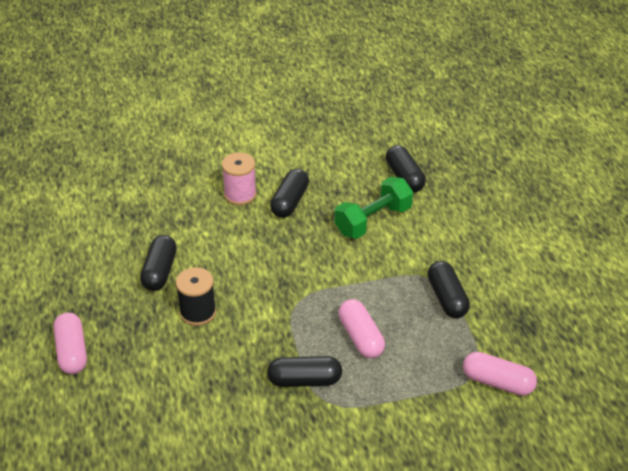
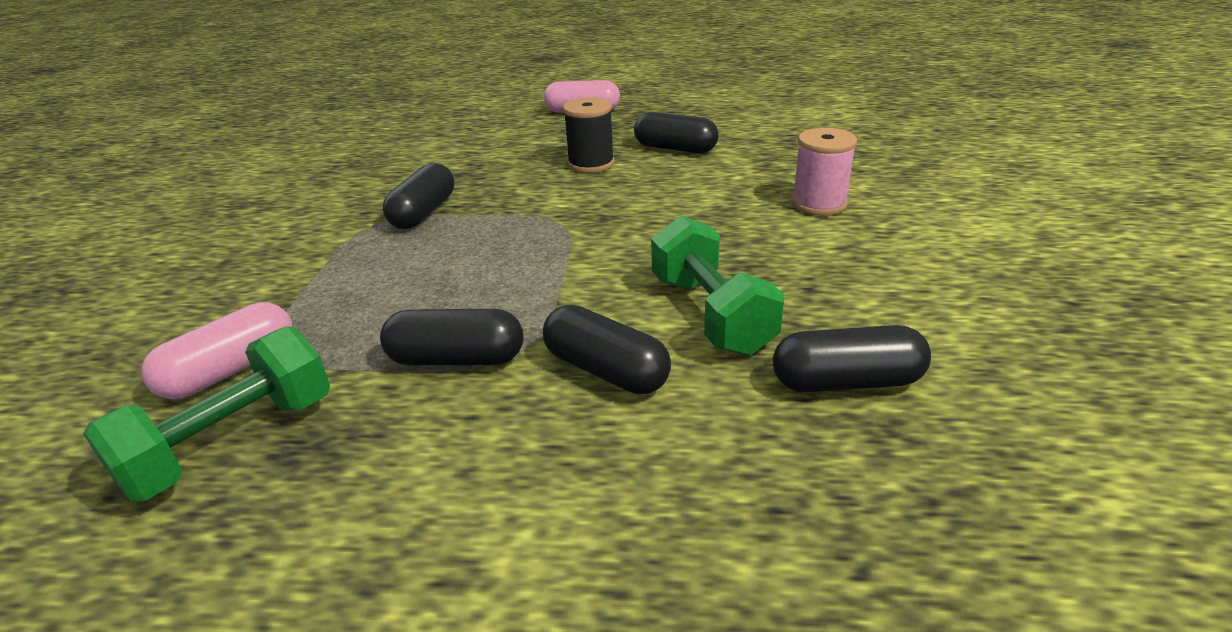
camera: 110 degrees right, 10 degrees down
black capsule [270,169,309,218] -> black capsule moved to [543,305,671,394]
pink capsule [338,299,385,358] -> none
none -> green dumbbell [83,326,330,501]

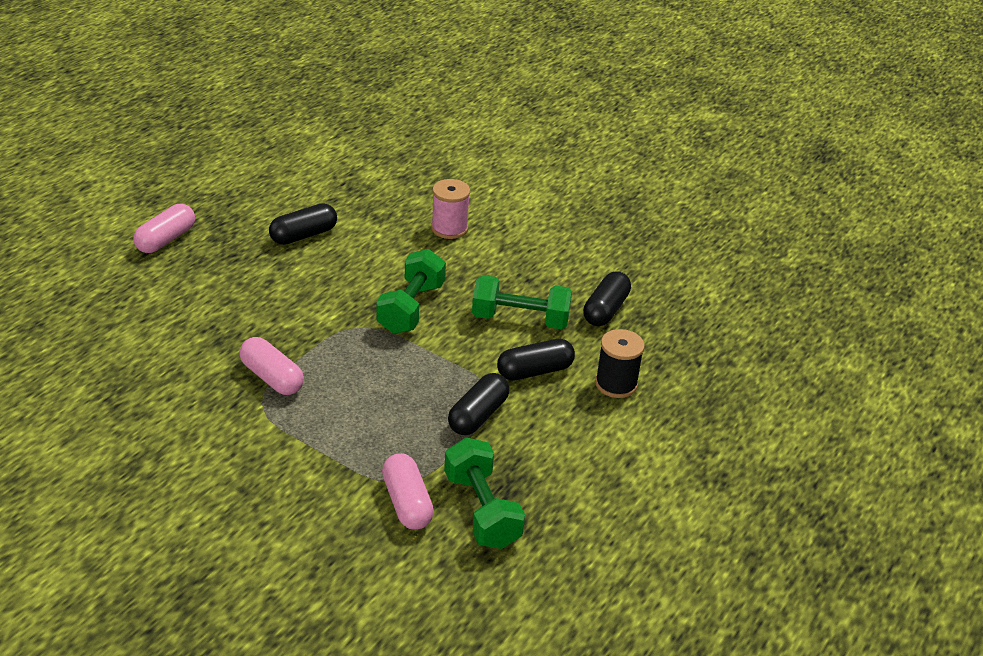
camera: 65 degrees left, 5 degrees up
black capsule [383,163,454,229] -> pink capsule [239,337,304,395]
black spool [563,97,615,173] -> black spool moved to [595,329,645,398]
none -> green dumbbell [376,249,446,334]

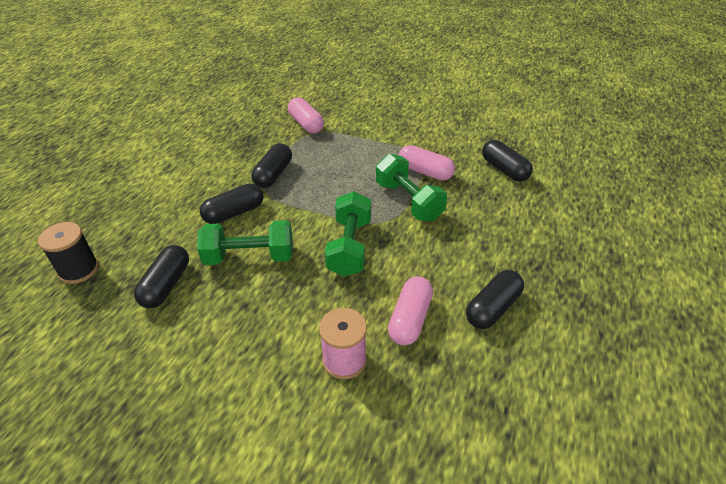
camera: 170 degrees right, 5 degrees up
pink capsule [134,204,195,253] -> pink capsule moved to [388,276,433,345]
green dumbbell [444,437,525,549] -> green dumbbell moved to [376,154,447,221]
black spool [595,329,645,398] -> black spool moved to [38,222,99,284]
none -> black capsule [482,140,533,182]

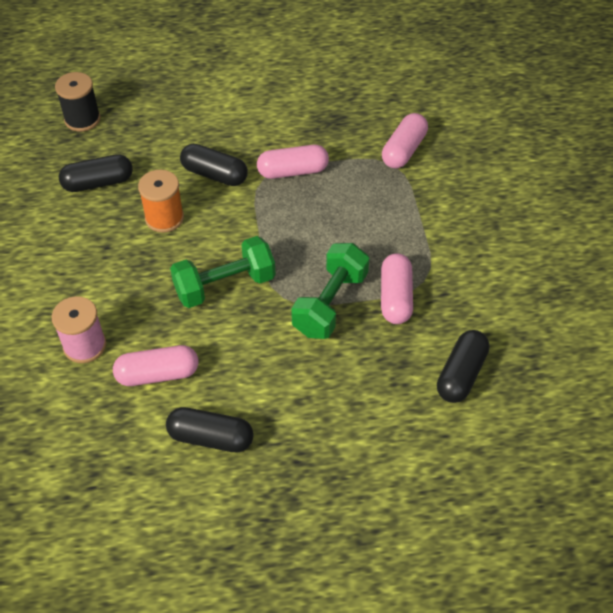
camera: 60 degrees right, 10 degrees up
green dumbbell [197,220,293,265] -> orange spool [138,170,184,233]
black capsule [252,143,292,188] -> pink capsule [257,145,329,179]

